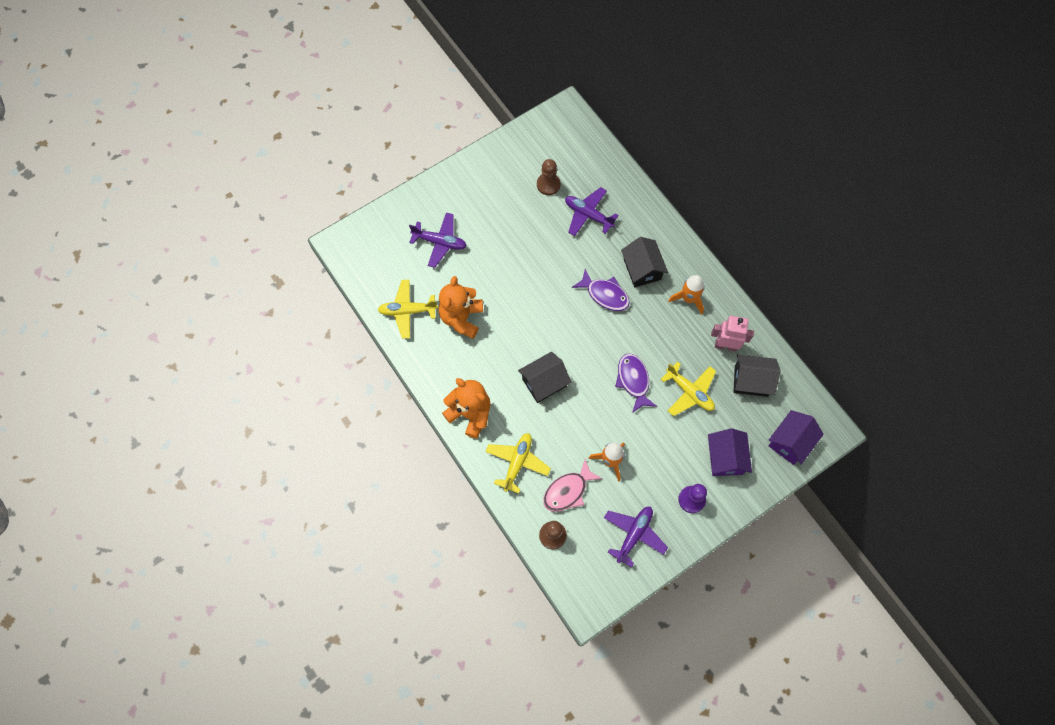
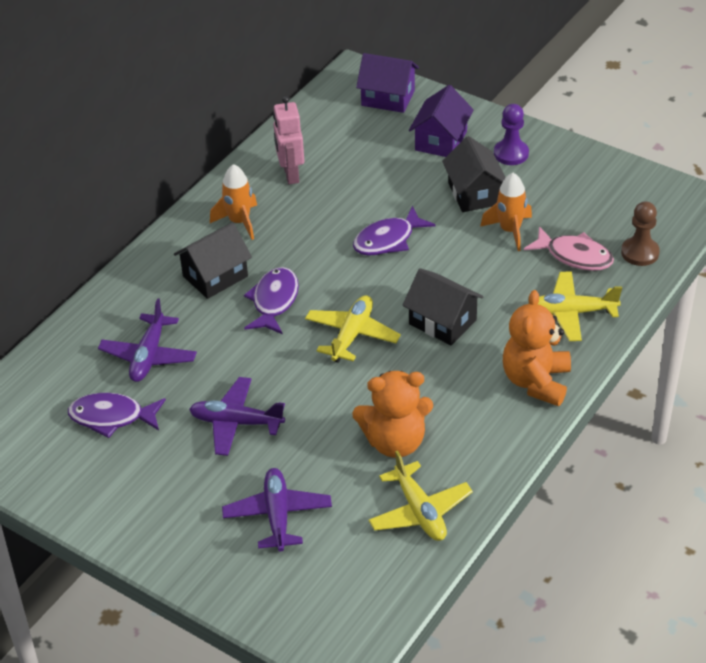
camera: 110 degrees left, 25 degrees down
brown pawn [537,159,561,195] -> purple fish [68,393,166,438]
purple plane [604,507,668,568] -> purple plane moved to [189,377,285,456]
yellow plane [661,362,716,416] -> yellow plane moved to [305,295,401,363]
purple house [708,428,752,476] -> purple house turned 45 degrees counterclockwise [409,85,474,157]
black house [734,354,781,397] -> black house moved to [442,136,506,212]

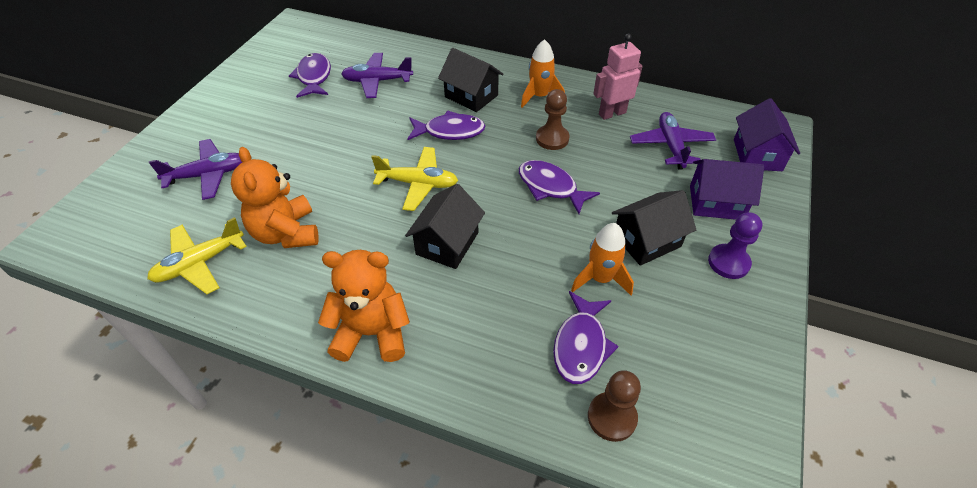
camera: 75 degrees right, 5 degrees up
purple plane [189,377,285,456] -> purple plane moved to [630,112,716,170]
pink fish [524,226,614,271] -> purple fish [553,291,619,384]
yellow plane [538,271,622,341] -> none
none -> brown pawn [536,89,569,150]

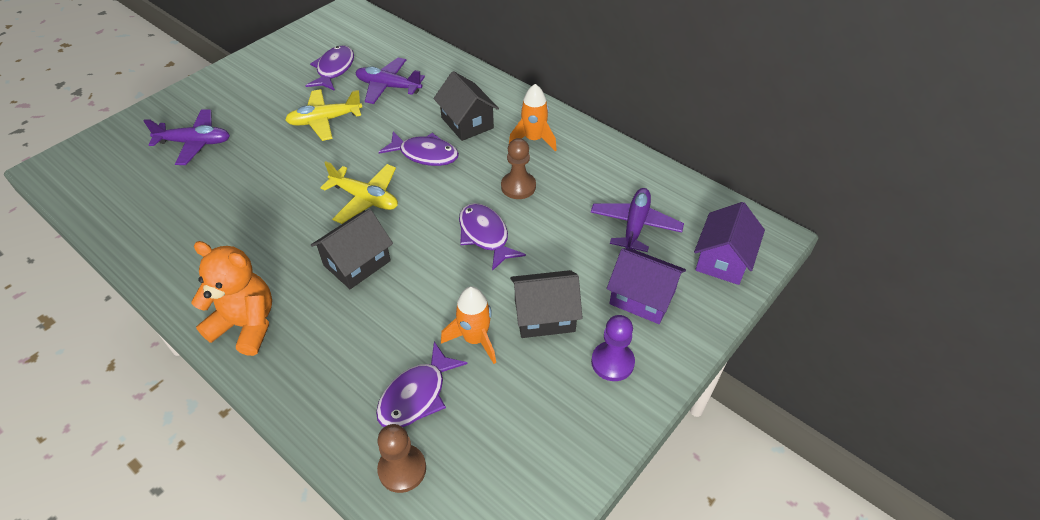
camera: 20 degrees right, 0 degrees up
yellow plane [147,217,247,294] -> yellow plane moved to [285,89,362,141]
orange teddy bear [231,147,319,248] -> none
pink robot [593,34,643,120] -> none

